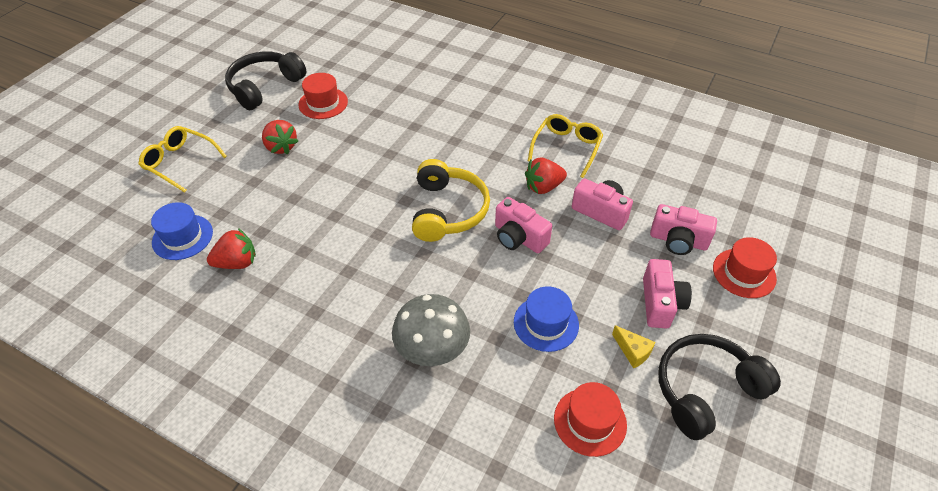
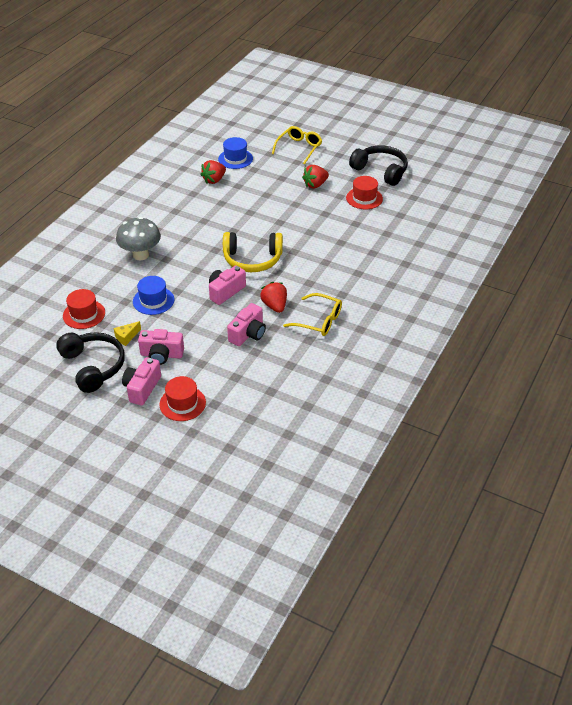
camera: 90 degrees right, 5 degrees down
red strawberry [207,228,256,269] -> red strawberry turned 60 degrees clockwise [200,160,226,184]
pink camera [650,204,717,255] -> pink camera moved to [122,357,161,405]

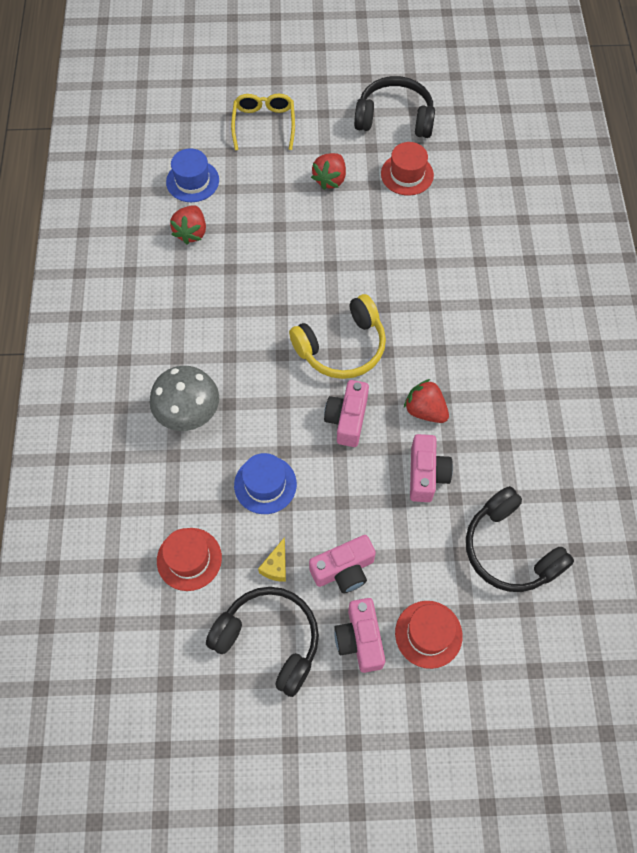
camera: 30 degrees left, 20 degrees up
yellow glasses [283,293,342,336] -> none
none -> black headphones [466,486,574,592]

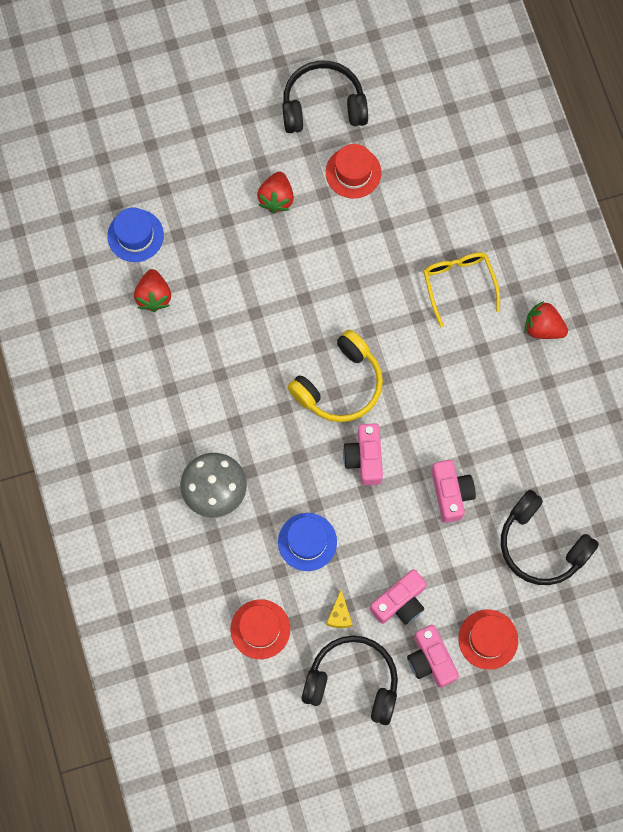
camera: 15 degrees left, 10 degrees up
yellow glasses [231,93,295,151] -> yellow glasses moved to [424,252,500,327]
red strawberry [404,379,449,423] -> red strawberry moved to [525,301,568,339]

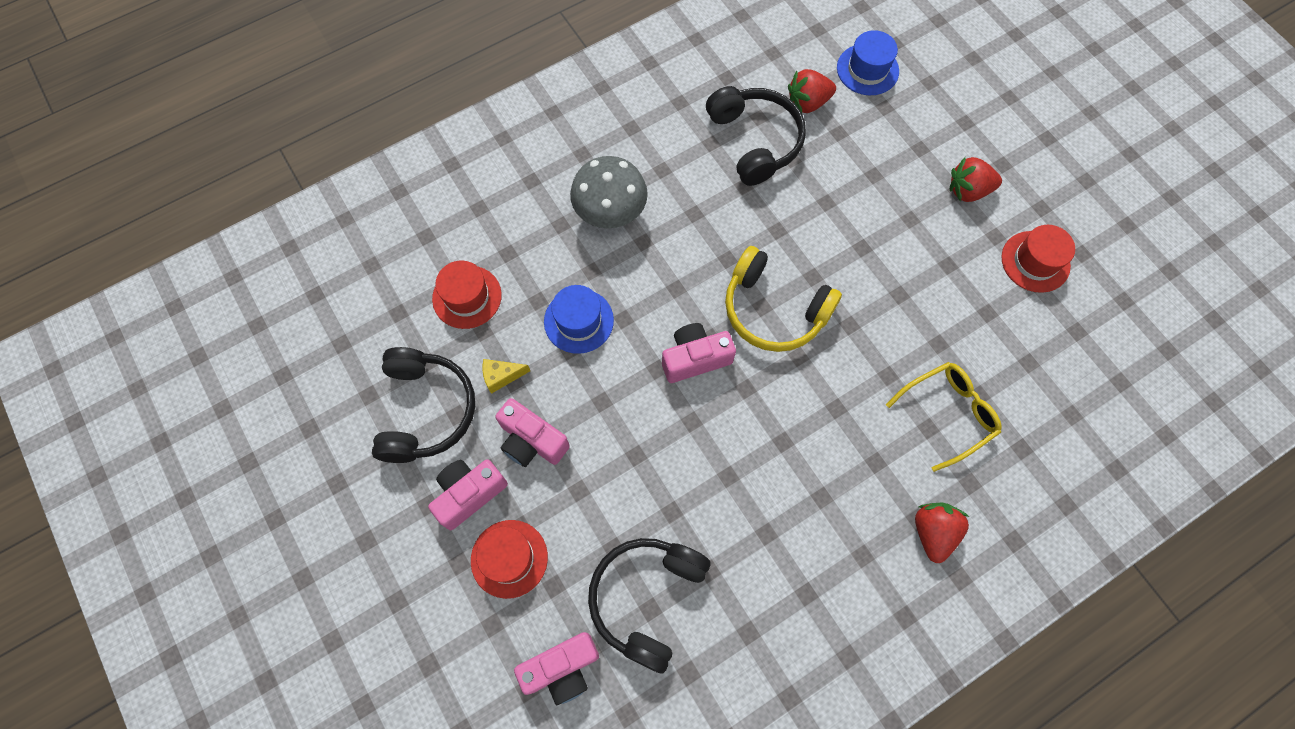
camera: 75 degrees right, 5 degrees down
black headphones [282,61,368,133] -> black headphones moved to [706,86,806,186]
pink camera [431,460,476,523] -> pink camera moved to [514,632,599,705]

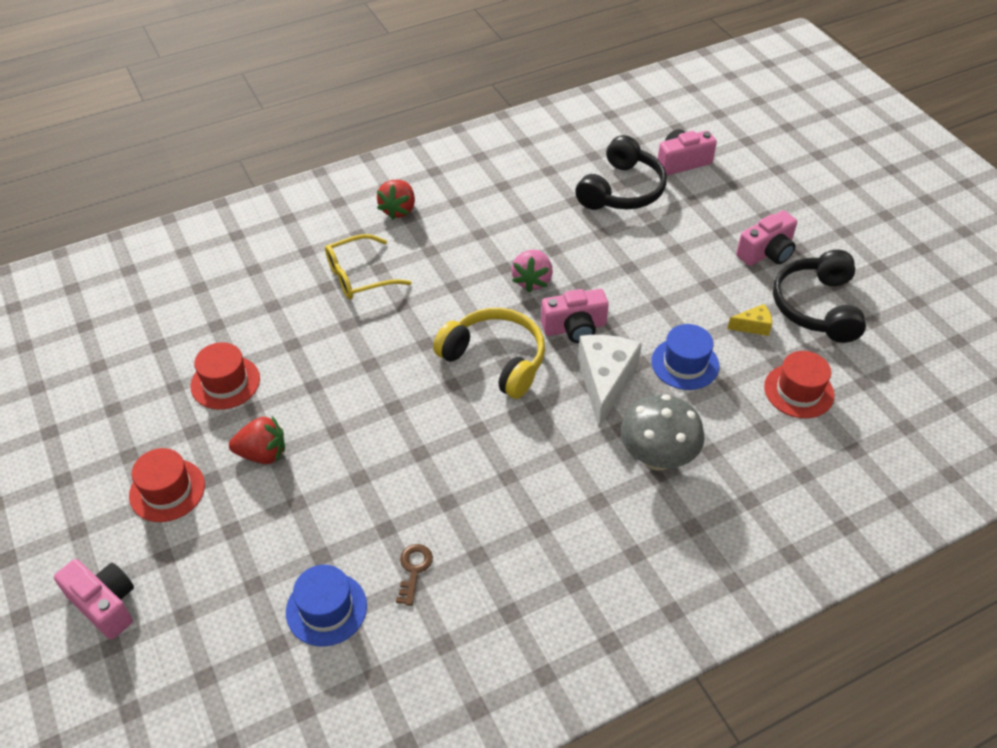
camera: 175 degrees left, 20 degrees down
red hat [471,520,548,599] -> red hat moved to [129,448,205,522]
pink camera [495,398,570,467] -> pink camera moved to [54,559,134,640]
black headphones [706,86,806,186] -> none
red strawberry [788,69,836,113] -> brown key [396,544,433,606]
none -> pink strawberry [511,250,553,292]
none -> white cheese [578,335,642,428]

